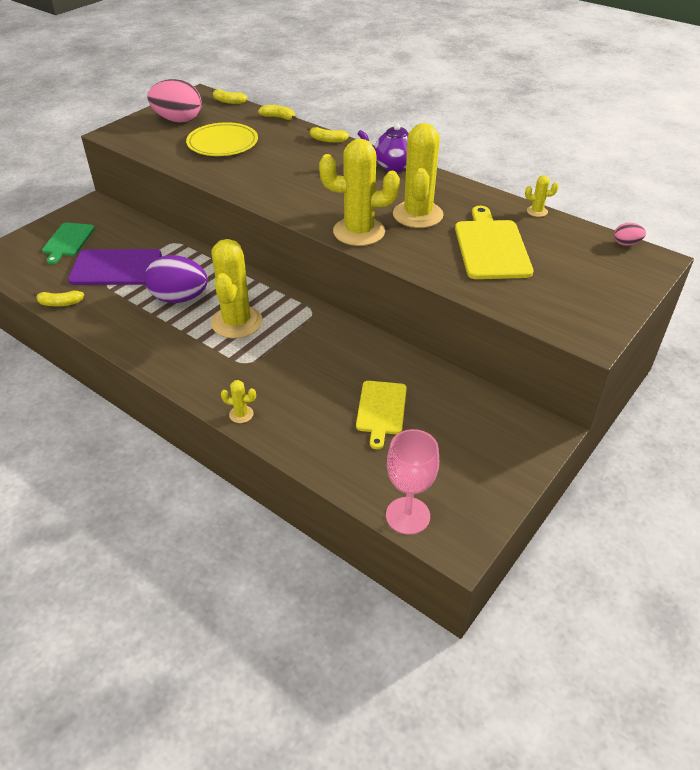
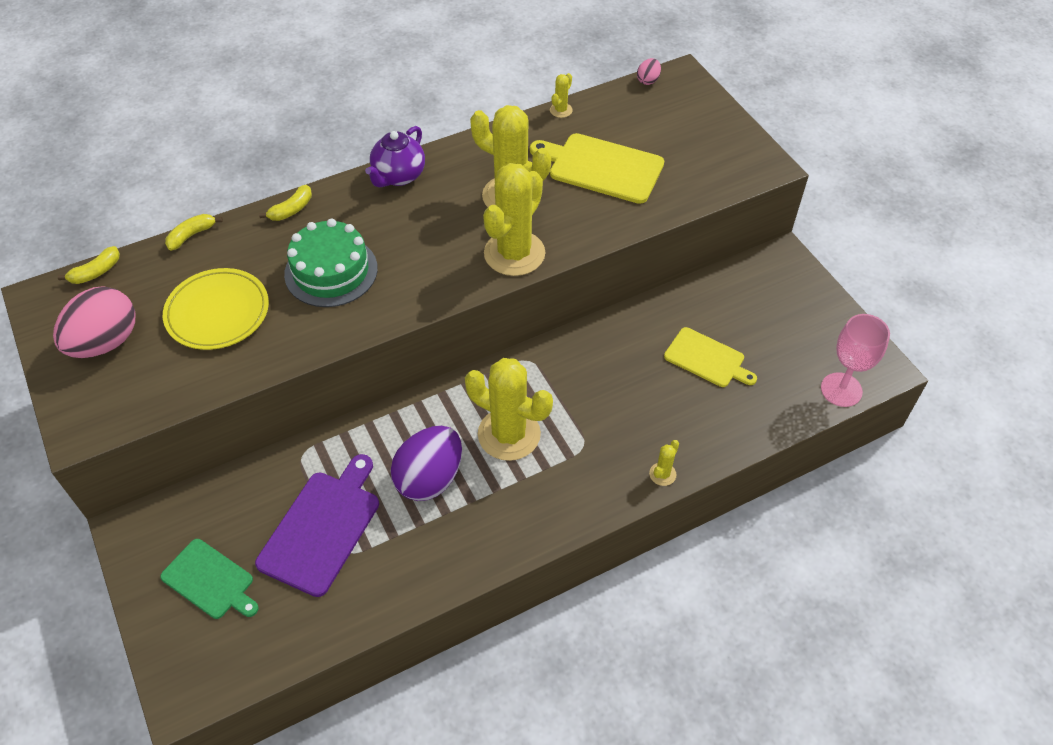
camera: 65 degrees left, 10 degrees up
yellow banana [33,291,84,306] -> none
none -> green cake [284,219,378,307]

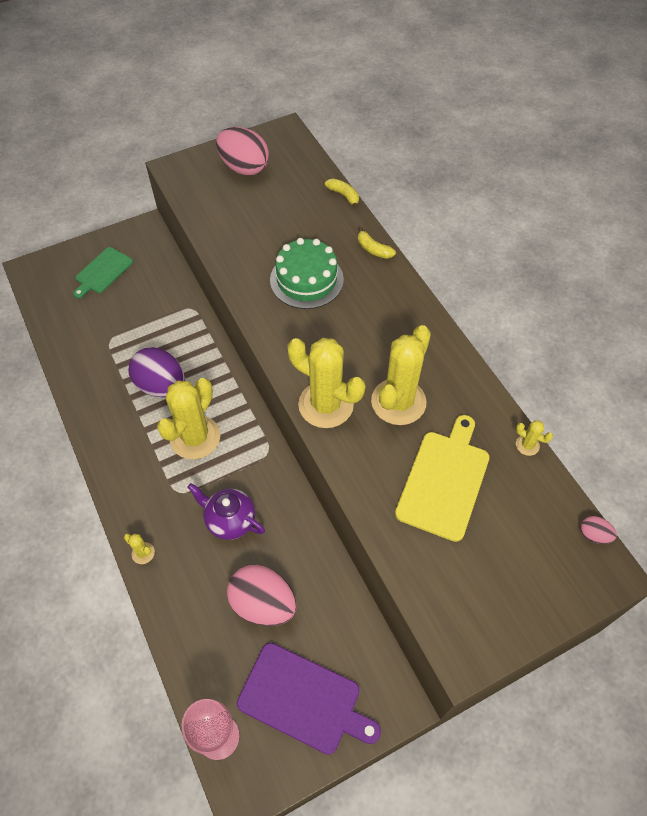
camera: 90 degrees right, 5 degrees up
yellow banana [58,246,120,284] -> none
yellow plate [163,268,269,350] -> none
purple cutting board [255,454,379,597] -> purple cutting board moved to [237,643,381,755]
purple teapot [365,126,425,188] -> purple teapot moved to [187,483,265,540]
yellow cutting board [664,327,757,387] -> pink egg [227,565,296,626]

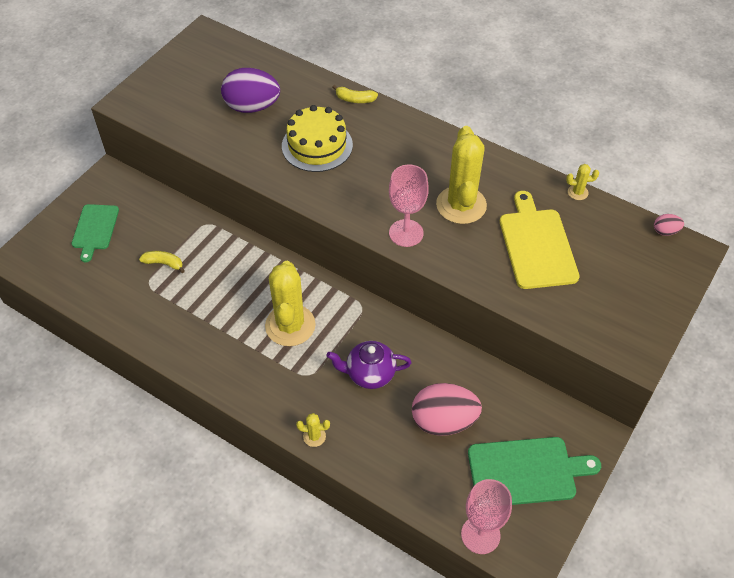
camera: 30 degrees left, 5 degrees down
purple egg [128,347,185,397] -> purple egg moved to [221,68,280,113]
pink egg [216,127,269,175] -> none
purple cutting board [237,643,381,755] -> green cutting board [468,437,601,505]
green cake [270,238,344,309] -> yellow cake [282,105,353,172]
yellow cactus [287,338,365,428] -> pink goblet [389,165,429,247]
yellow banana [325,178,359,209] -> yellow banana moved to [139,251,185,273]

